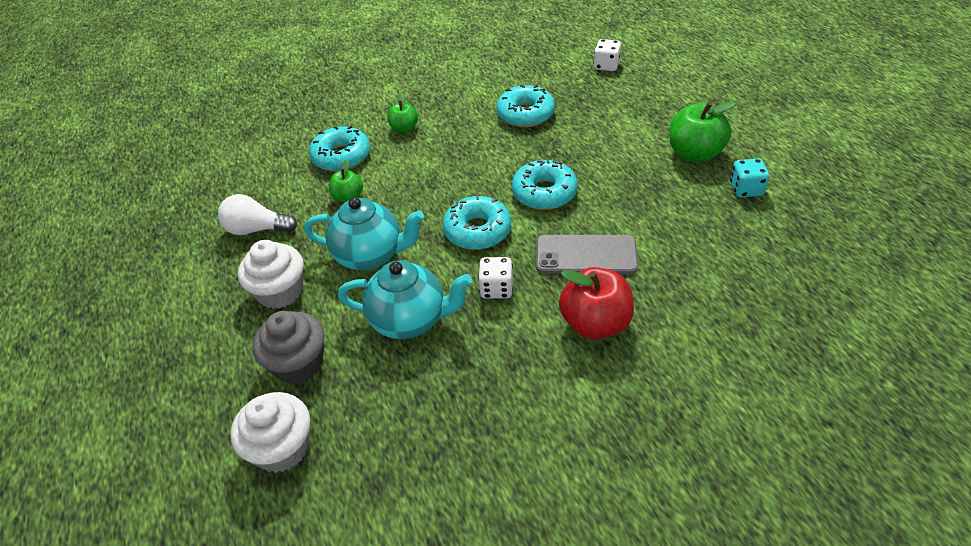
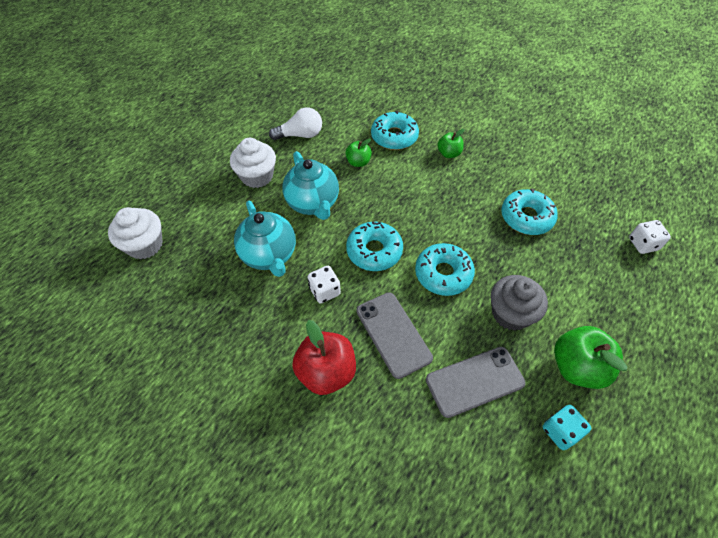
camera: 55 degrees right, 10 degrees up
white light bulb [218,194,297,235] -> white light bulb turned 105 degrees clockwise [269,107,322,140]
grey cupcake [252,311,325,384] -> grey cupcake moved to [491,275,548,331]
none -> grey phone [426,347,526,418]

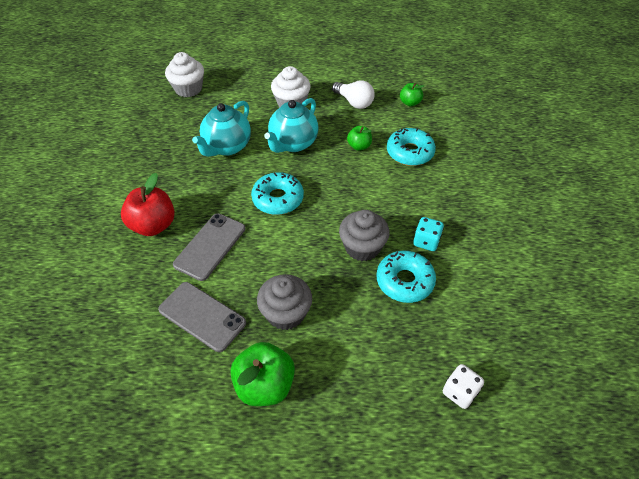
camera: 55 degrees right, 5 degrees down
white dice [307,266,341,304] -> none
turquoise donut [415,243,475,296] -> none
green apple [438,129,464,158] -> green apple moved to [400,83,424,106]
turquoise dice [543,405,591,450] -> turquoise dice moved to [413,217,444,251]
none -> grey cupcake [339,210,390,261]

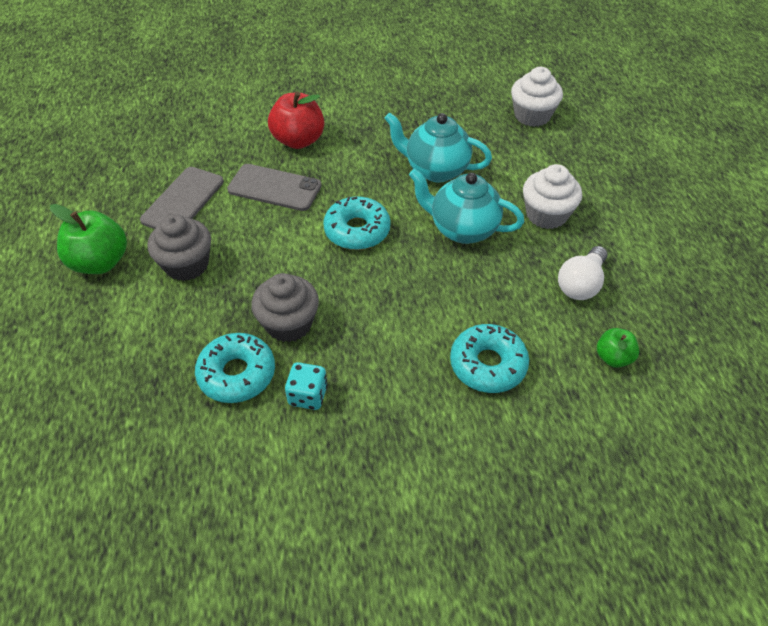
camera: 80 degrees right, 0 degrees up
green apple [347,126,372,151] -> none
white dice [443,364,484,409] -> none

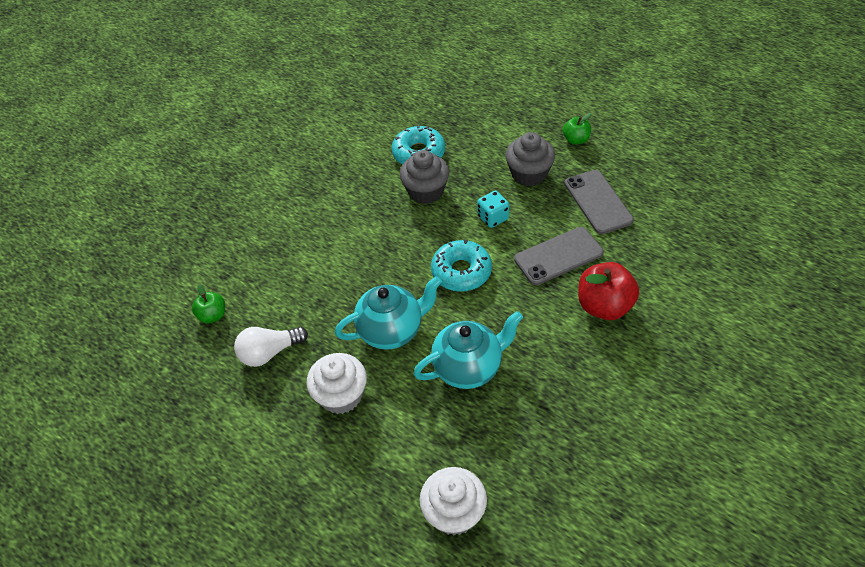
camera: 140 degrees right, 0 degrees up
green apple [50,204,127,274] -> green apple [563,113,591,145], size x0.56
turquoise dice [285,362,328,410] -> turquoise dice moved to [477,191,509,228]
turquoise donut [450,324,529,393] -> none
white light bulb [558,246,607,300] -> white light bulb turned 105 degrees counterclockwise [234,327,308,367]

